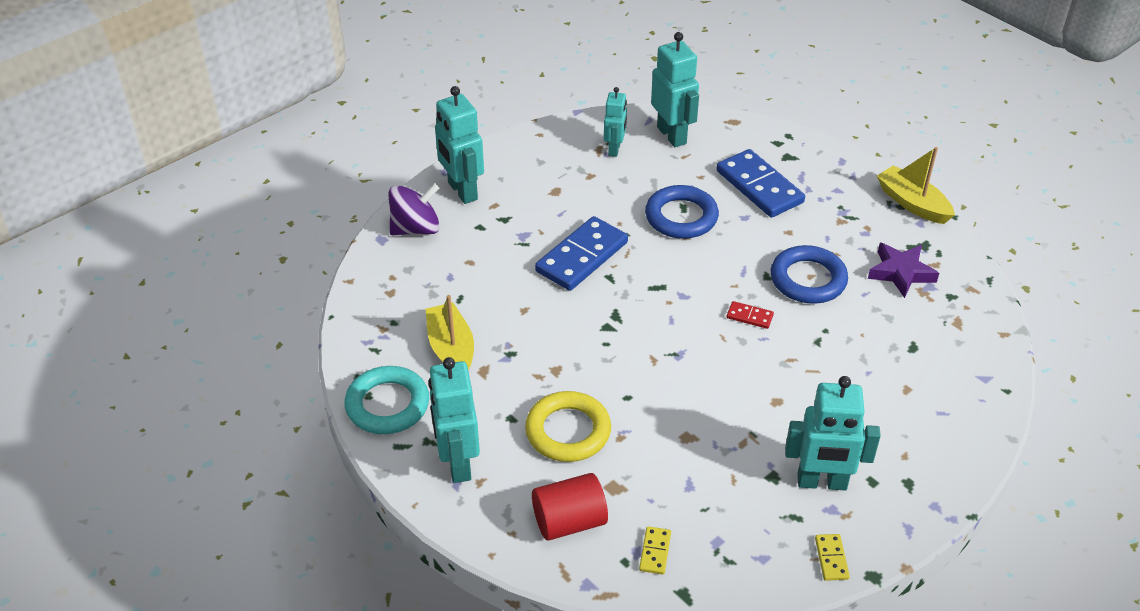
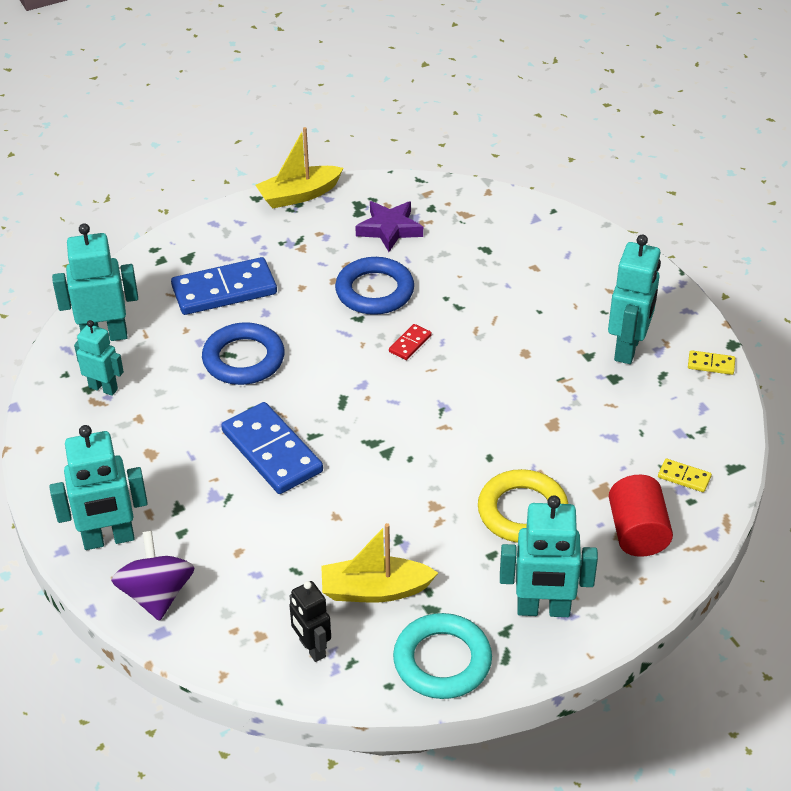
camera: 75 degrees left, 0 degrees up
none -> black robot [289,581,331,662]

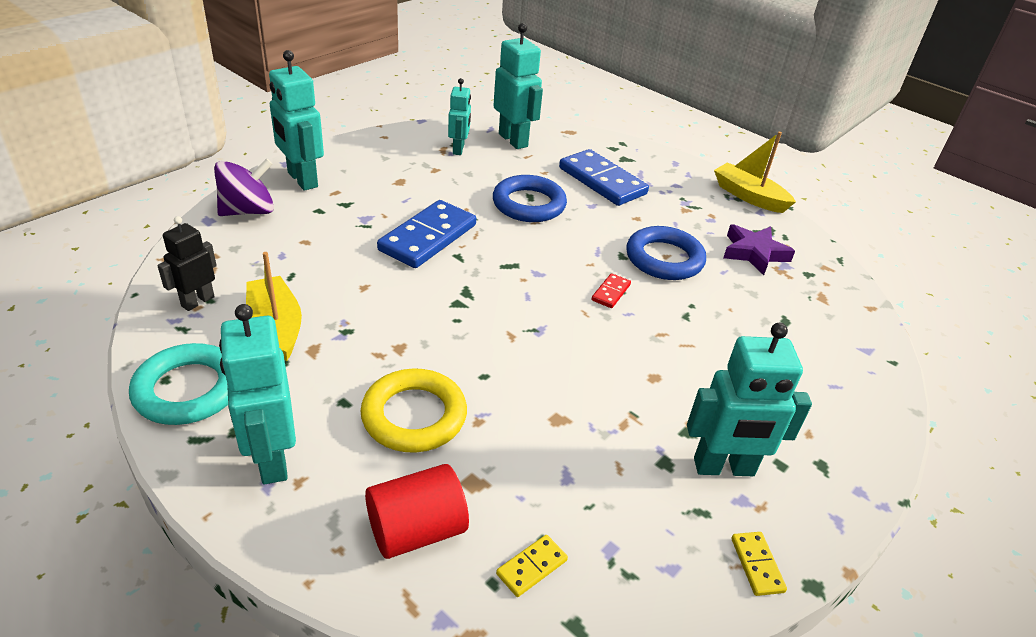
camera: 65 degrees right, 5 degrees down
red domino [389,324,432,360] -> red domino turned 75 degrees counterclockwise [592,273,631,308]
yellow domino [658,459,712,492] -> yellow domino turned 45 degrees clockwise [496,535,568,597]

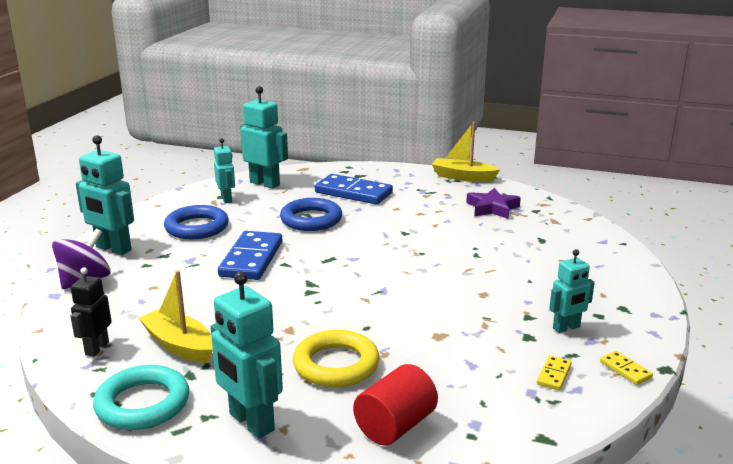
camera: 20 degrees left, 15 degrees down
yellow domino [496,535,568,597] -> yellow domino moved to [537,355,572,390]
red domino [592,273,631,308] -> none
blue ring [626,226,706,280] -> blue ring moved to [164,205,229,239]
turquoise robot [687,323,812,476] -> turquoise robot [549,249,595,333], size x0.62

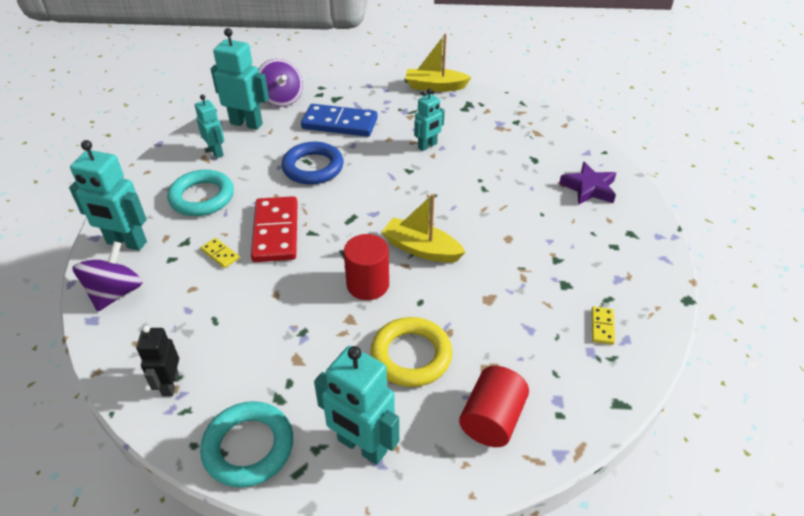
camera: 15 degrees left, 20 degrees up
yellow boat [139,270,213,363] -> yellow boat moved to [381,194,466,263]
blue ring [164,205,229,239] -> turquoise ring [167,170,234,216]
blue domino [218,231,282,280] -> red domino [251,196,297,262]
purple star [466,188,521,219] -> purple star moved to [559,162,616,205]
turquoise robot [549,249,595,333] -> turquoise robot moved to [414,89,445,151]
yellow domino [600,351,653,385] -> yellow domino moved to [201,238,239,268]
none -> purple spinning top [258,59,303,107]
none -> red cylinder [344,234,389,300]

